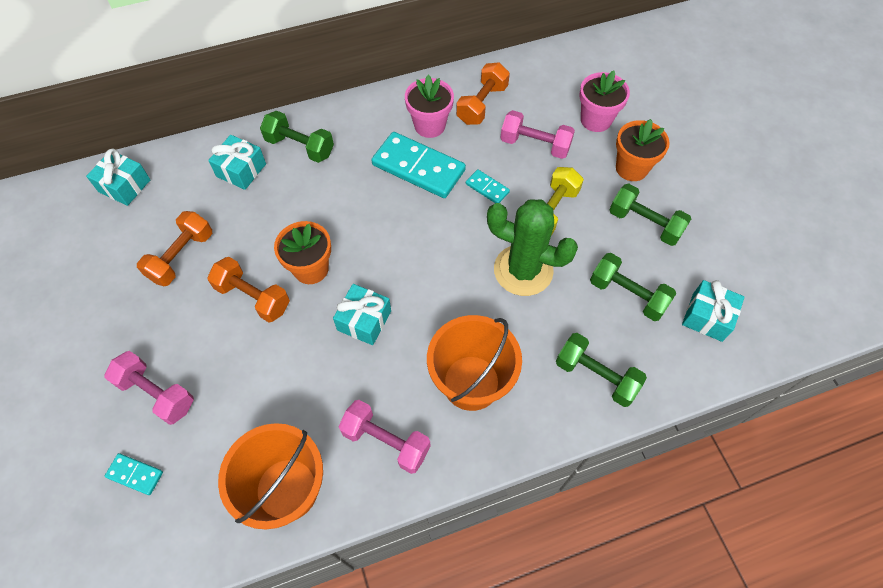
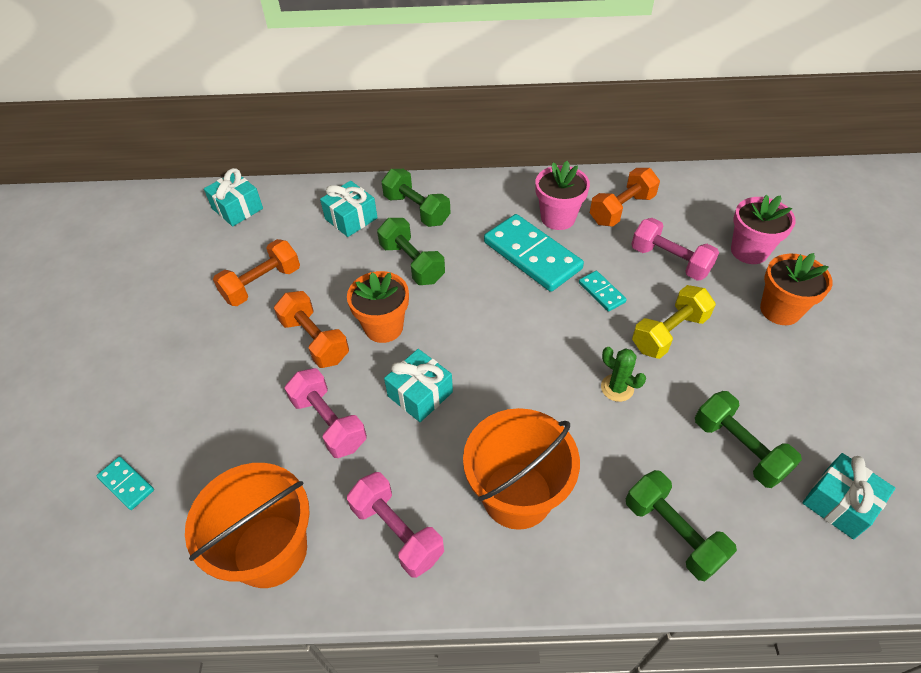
camera: 20 degrees right, 10 degrees down
pink dumbbell [105,351,194,425] -> pink dumbbell moved to [284,368,367,458]
green cactus [487,199,578,296] -> green cactus [601,347,646,402], size x0.46
green dumbbell [609,184,691,246] -> green dumbbell moved to [377,218,445,285]

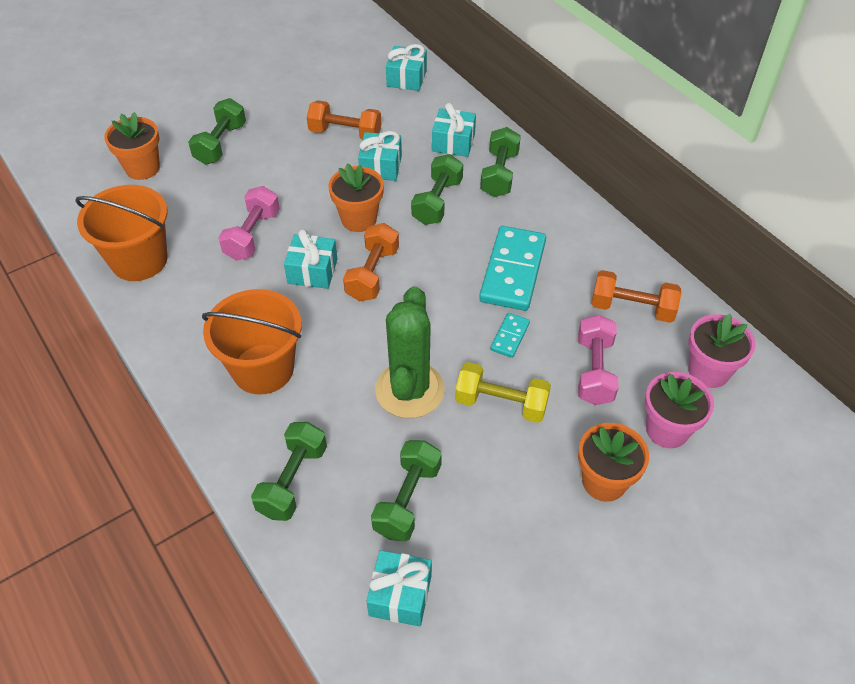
camera: 55 degrees right, 0 degrees up
turquoise domino [96,457,154,510] -> orange flower pot [104,112,160,180]
orange dumbbell [274,291,349,368] -> orange dumbbell moved to [343,223,399,301]
pink dumbbell [347,472,444,578] -> none
pink flower pot [535,161,590,230] -> pink flower pot moved to [688,314,755,388]
green cactus [601,347,646,402] -> green cactus [375,286,445,418], size x2.16
none -> green dumbbell [188,98,246,165]
none -> turquoise gift [358,131,402,181]

